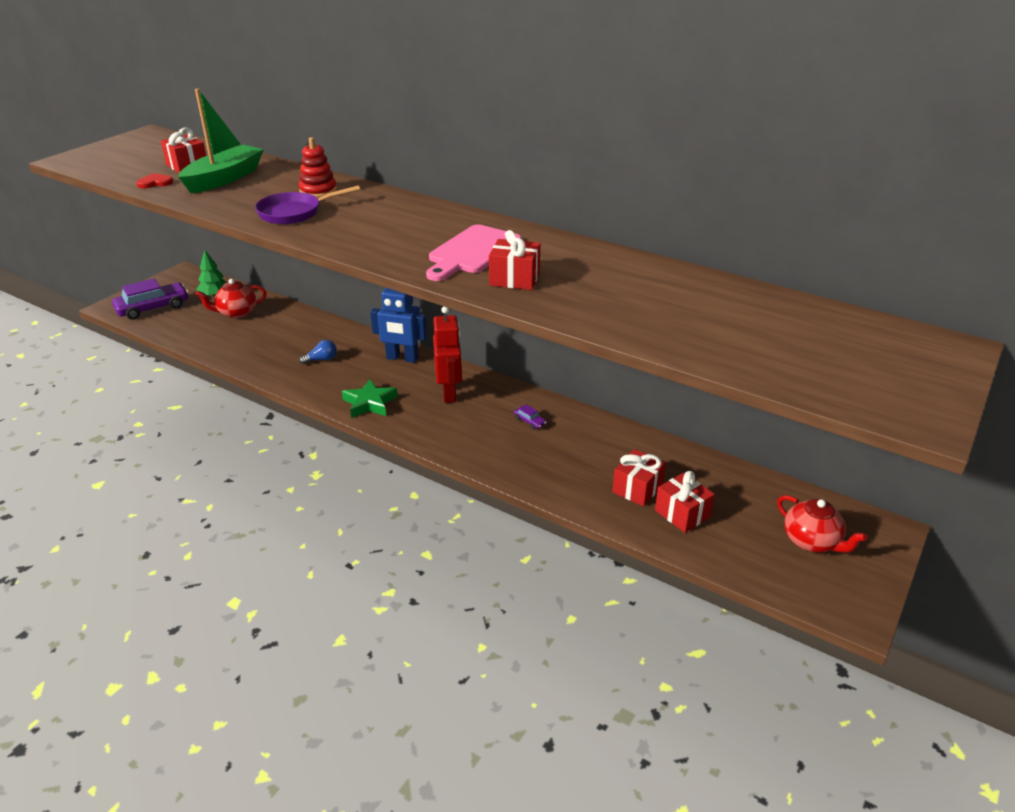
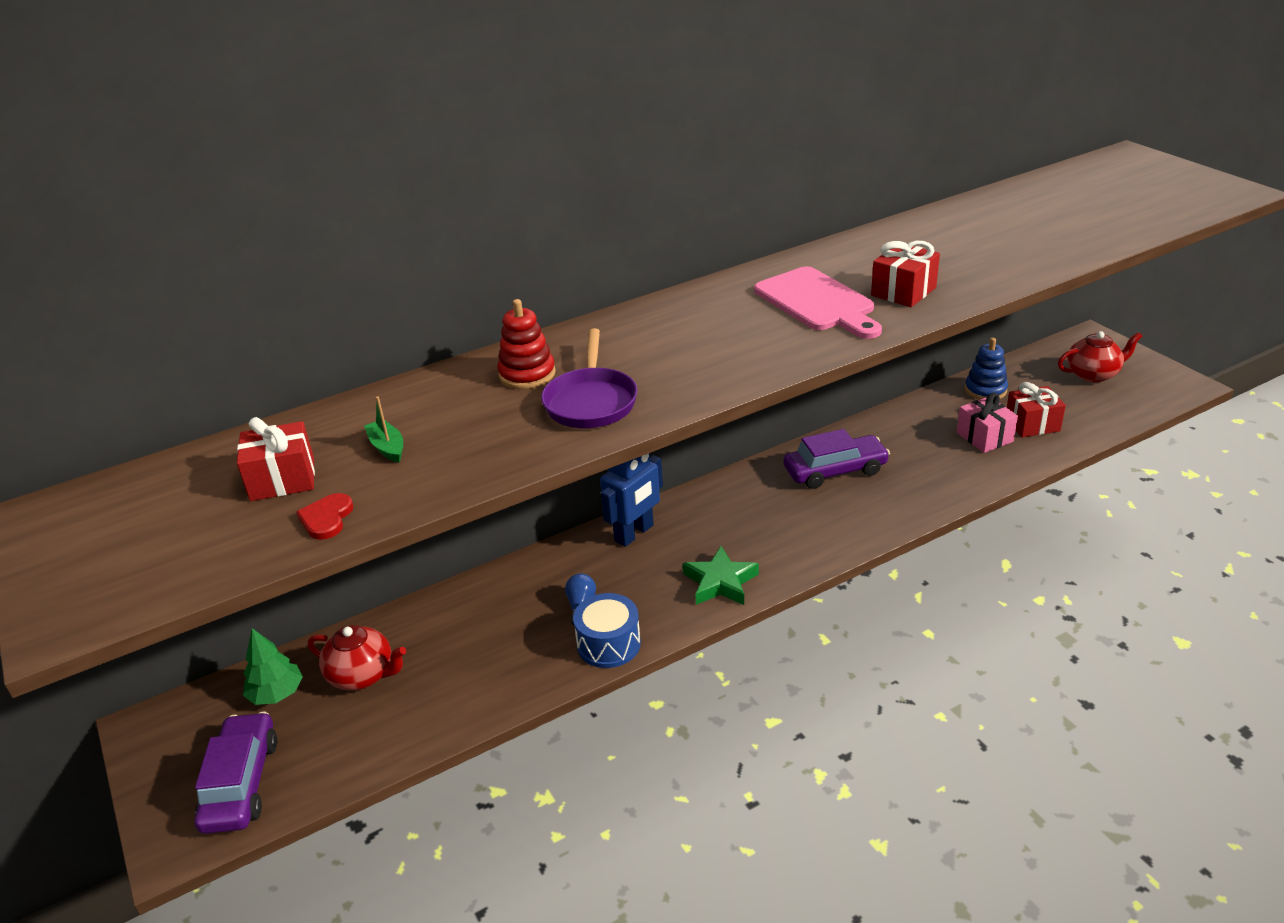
camera: 60 degrees left, 0 degrees up
green boat [178,89,264,193] -> green boat [364,396,403,463], size x0.41
red teapot [196,279,267,318] -> red teapot turned 75 degrees counterclockwise [308,625,406,691]
red robot [433,306,462,403] -> none
purple car [514,404,547,430] -> purple car [784,429,890,489], size x2.37
red gift [612,449,666,506] -> pink gift [957,393,1018,453]
none -> blue drum [573,593,641,668]
none -> blue stacking toy [965,338,1008,400]

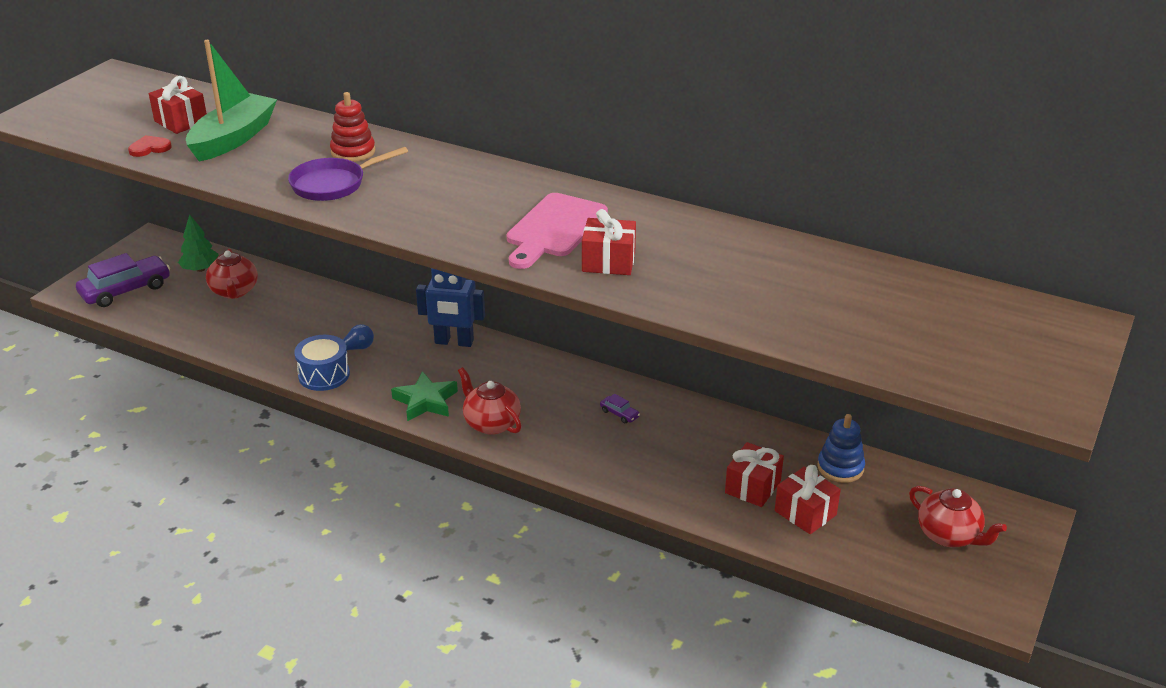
camera: 55 degrees right, 0 degrees up
green boat [364,396,403,463] -> green boat [186,40,277,162], size x2.43
purple car [784,429,890,489] -> purple car [600,394,640,423], size x0.42
pink gift [957,393,1018,453] -> red gift [725,442,784,507]
none -> red teapot [458,367,521,435]

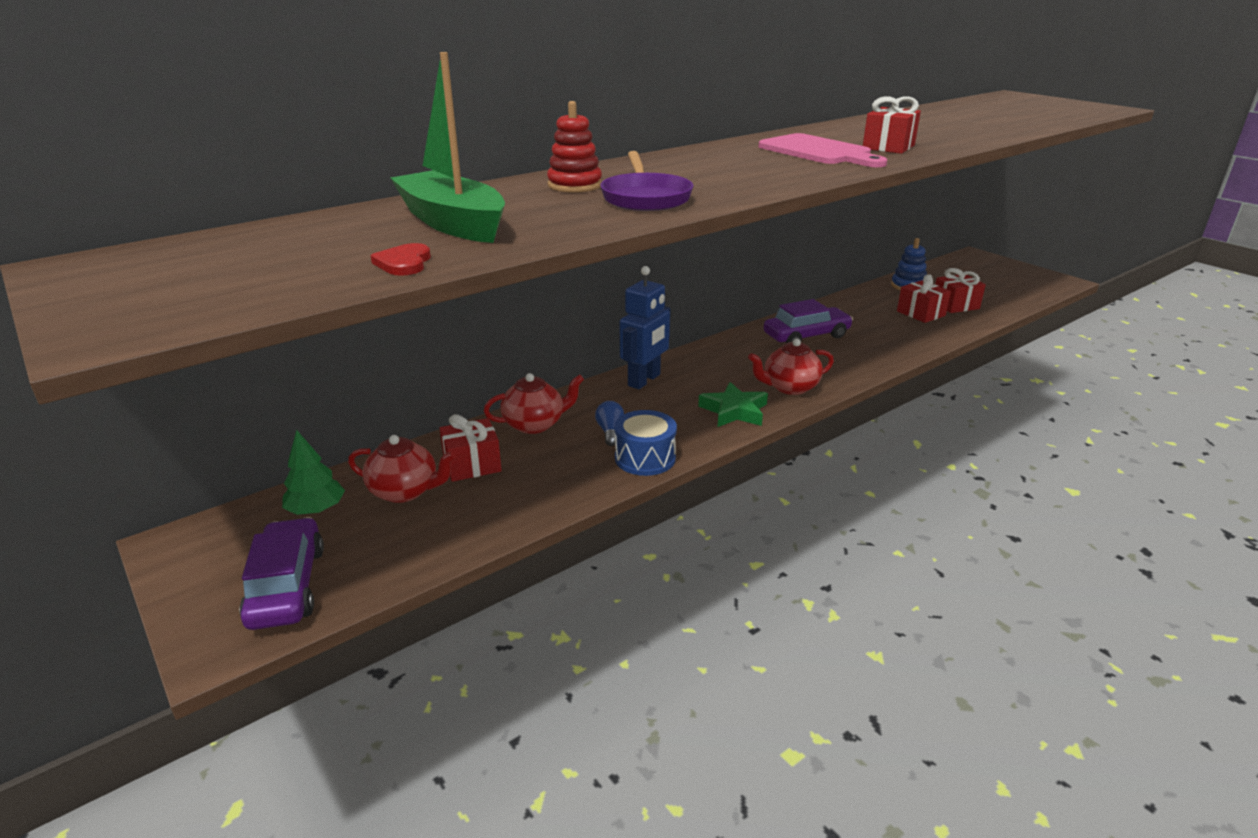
camera: 65 degrees left, 5 degrees down
red gift [149,76,207,134] -> red gift moved to [440,414,502,482]
purple car [600,394,640,423] -> purple car [764,299,853,343], size x2.37
red teapot [909,486,1007,547] -> red teapot moved to [484,373,584,434]

